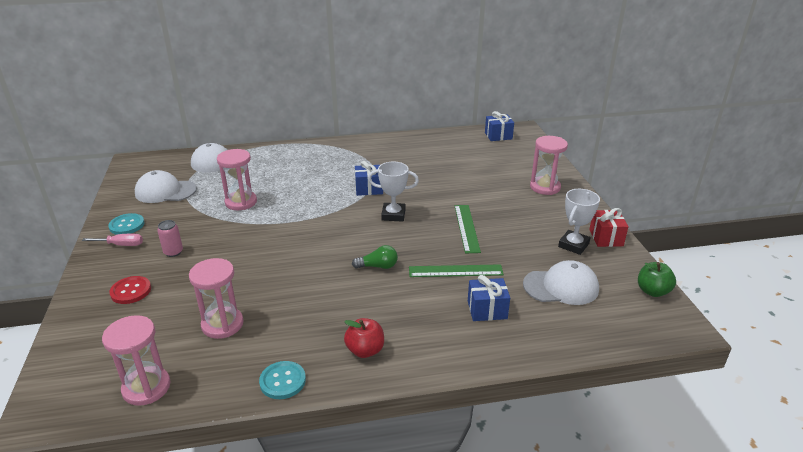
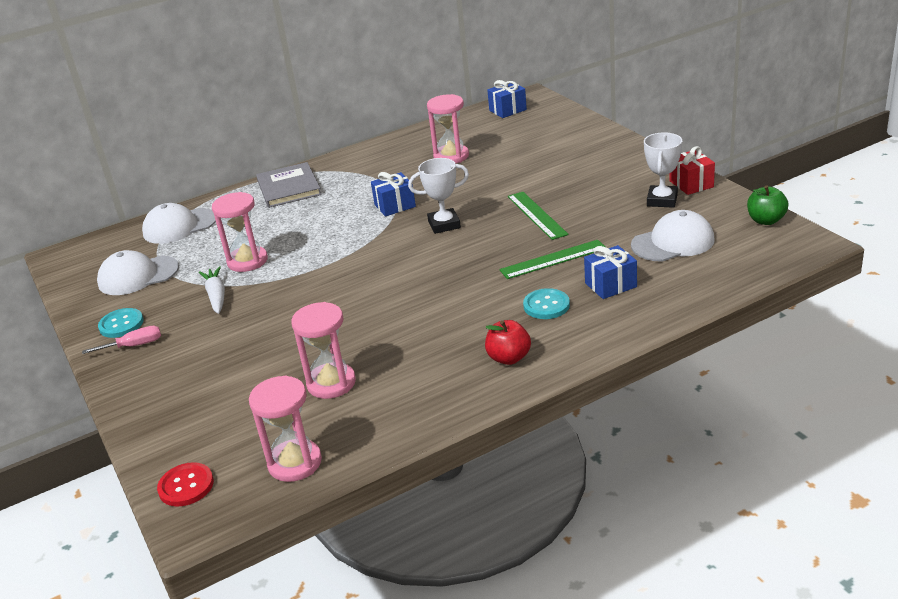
camera: 15 degrees left, 0 degrees up
red button [109,276,151,304] -> red button moved to [157,462,214,507]
pink can [157,220,183,257] -> none
turquoise button [259,361,306,399] -> turquoise button moved to [523,288,570,319]
green light bulb [352,245,398,269] -> none
pink hourglass [530,136,568,195] -> pink hourglass moved to [427,94,469,164]
none -> white carrot [199,266,225,314]
none -> grey book [256,162,322,208]

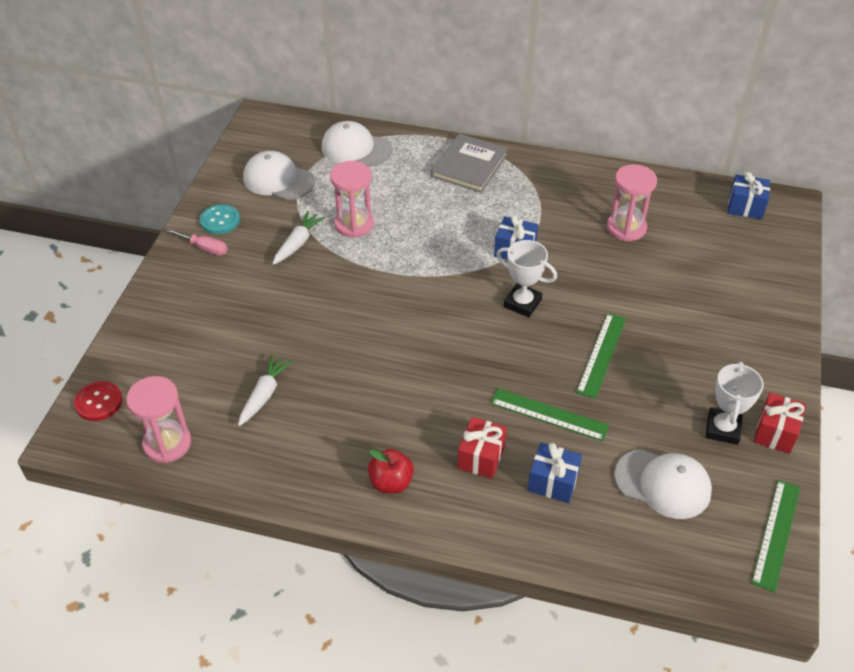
camera: 40 degrees right, 15 degrees up
pink hourglass [291,302,356,399] -> white carrot [238,354,293,426]
turquoise button [523,288,570,319] -> red gift [458,417,507,479]
white trophy [644,132,682,208] -> white trophy turned 45 degrees counterclockwise [706,361,764,445]
green apple [747,185,789,225] -> green ruler [751,480,800,592]

